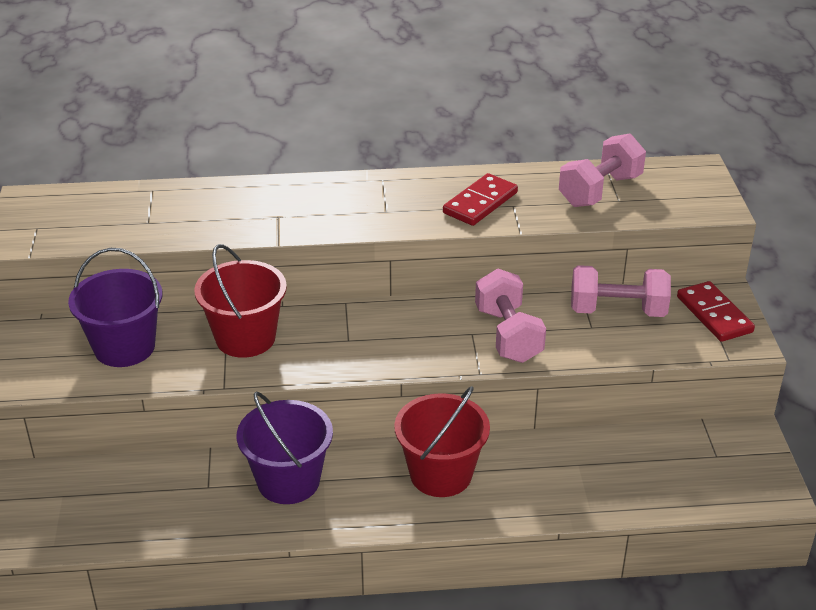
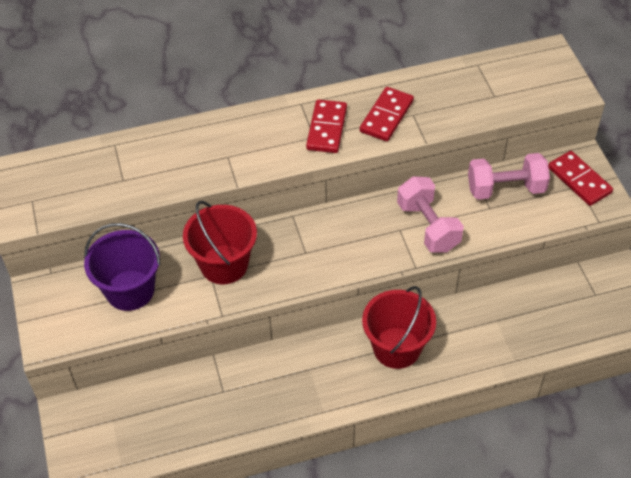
camera: 10 degrees left, 15 degrees up
purple bucket [237,391,333,504] -> none
pink dumbbell [559,134,646,207] -> none
none -> red domino [306,99,347,153]

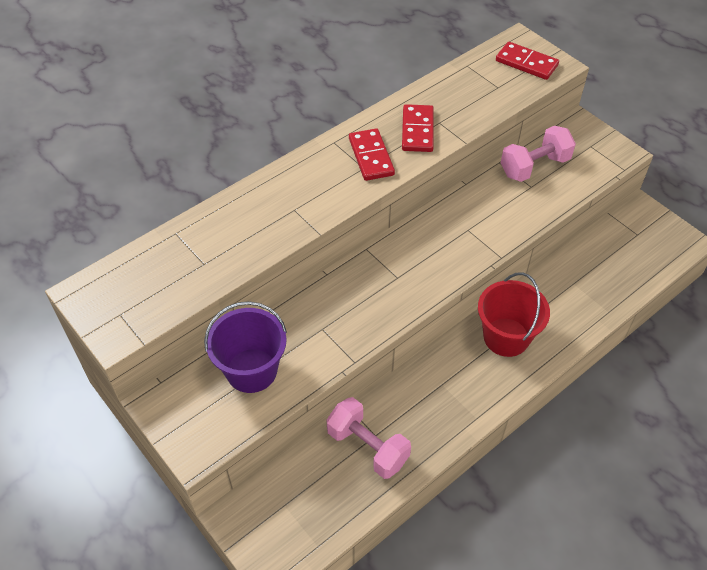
camera: 25 degrees left, 0 degrees up
red bucket [183,201,257,284] -> none
pink dumbbell [397,176,464,253] -> pink dumbbell moved to [327,397,411,479]
red domino [548,151,613,206] -> red domino moved to [496,42,559,80]

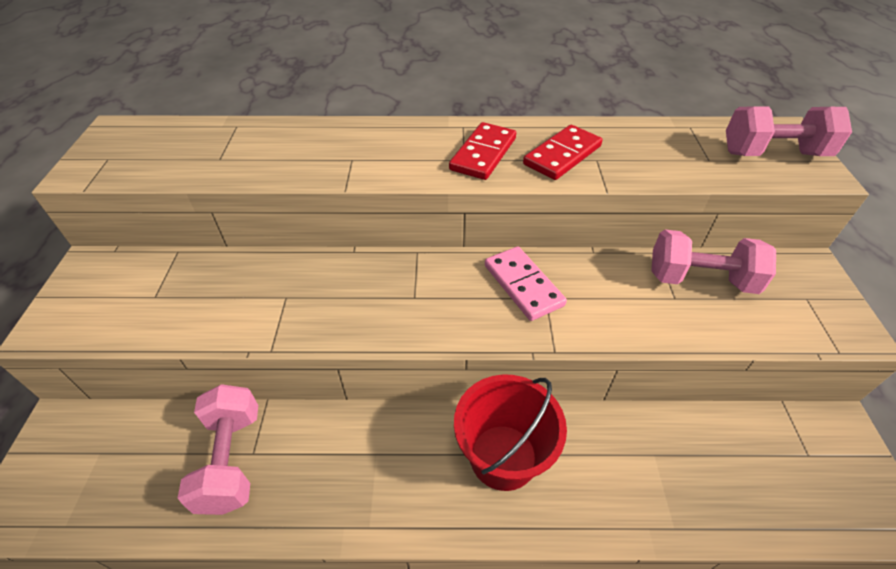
camera: 40 degrees right, 5 degrees down
purple bucket [204,301,287,393] -> none
red domino [496,42,559,80] -> pink dumbbell [726,106,852,156]
none -> pink domino [485,246,567,321]

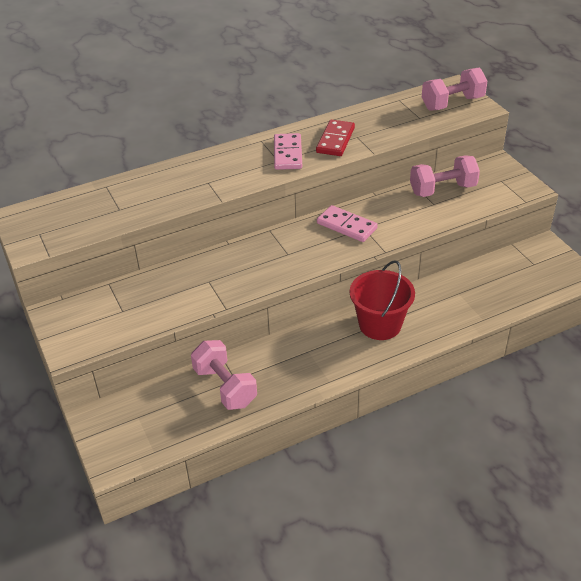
camera: 25 degrees left, 5 degrees down
red domino [449,122,516,180] -> pink domino [274,133,302,170]

